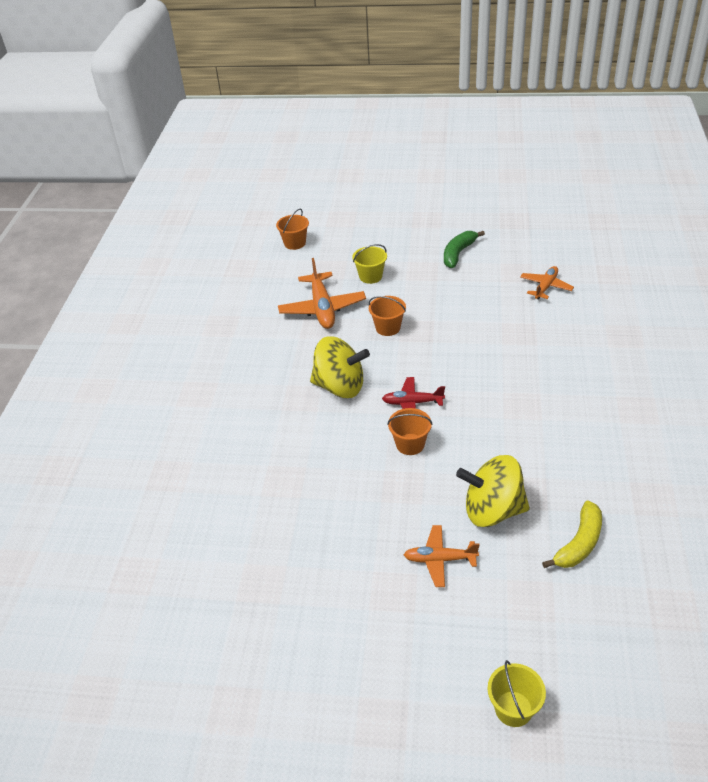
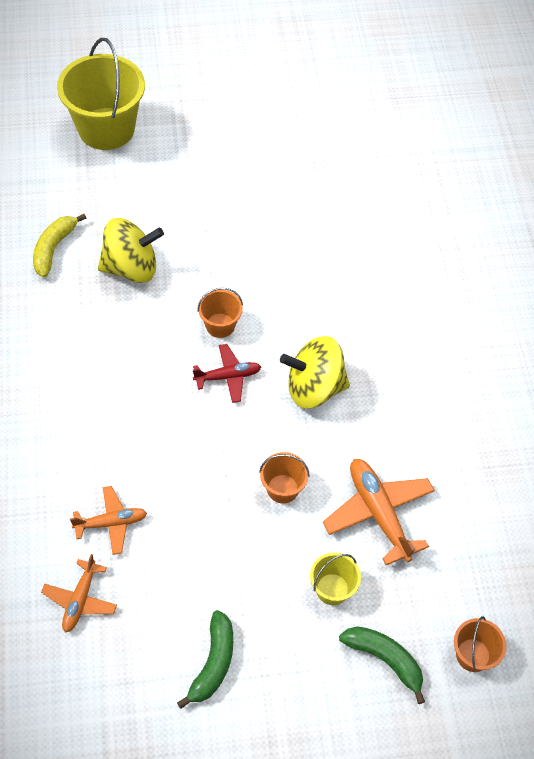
camera: 160 degrees right, 15 degrees up
orange plane [404,525,480,587] -> orange plane moved to [70,486,147,555]
yellow bucket [488,660,546,727] -> yellow bucket [57,38,145,150], size x2.13
none -> green banana [339,626,425,704]

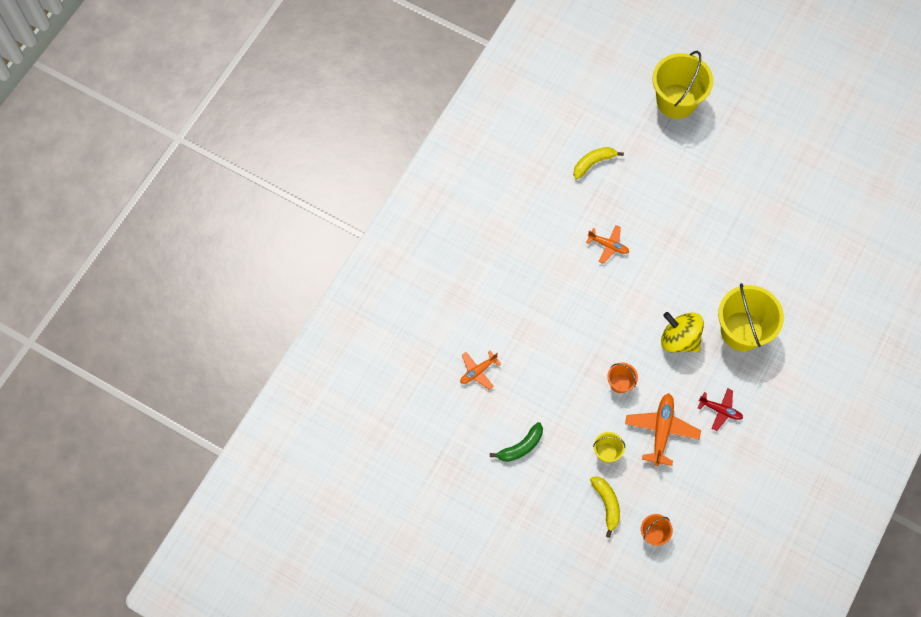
camera: 40 degrees right, 10 degrees up
orange plane [70,486,147,555] -> orange plane moved to [586,225,629,264]
yellow spinning top [98,218,164,283] -> none
red plane [193,344,261,403] -> red plane moved to [698,388,743,431]
orange bucket [197,288,243,338] -> none
green banana [339,626,425,704] -> yellow banana [590,477,620,538]
none -> yellow bucket [718,283,784,351]

